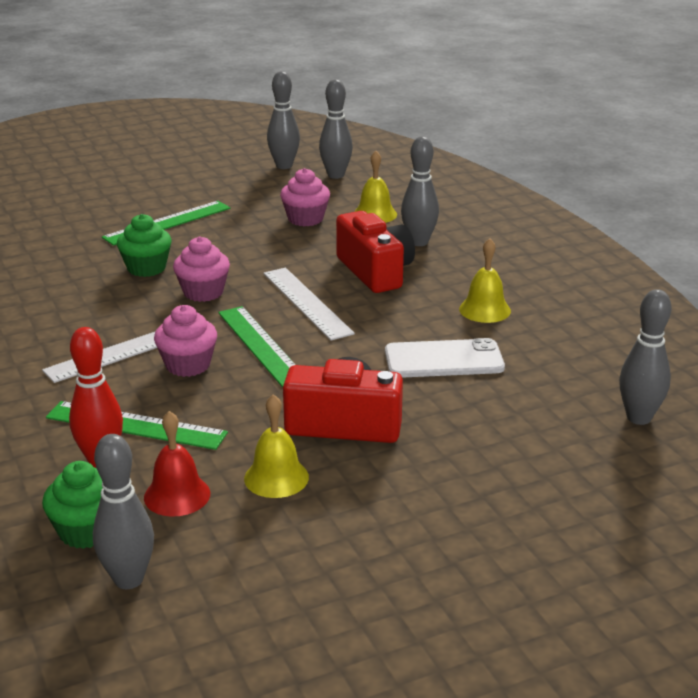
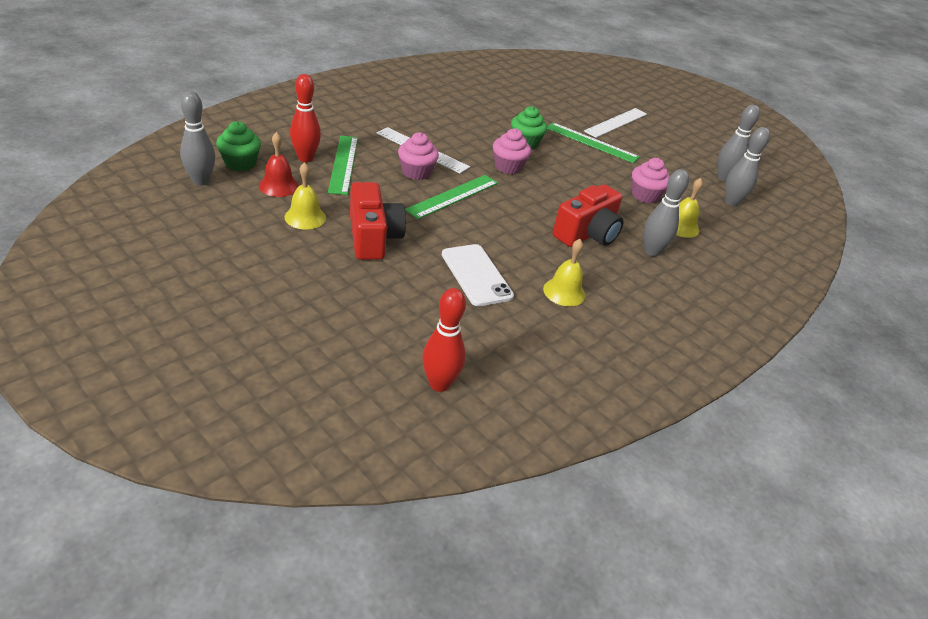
camera: 65 degrees right, 10 degrees up
white ruler [263,268,355,340] -> white ruler moved to [584,108,647,138]
grey bowling pin [619,289,672,425] -> red bowling pin [422,288,466,392]

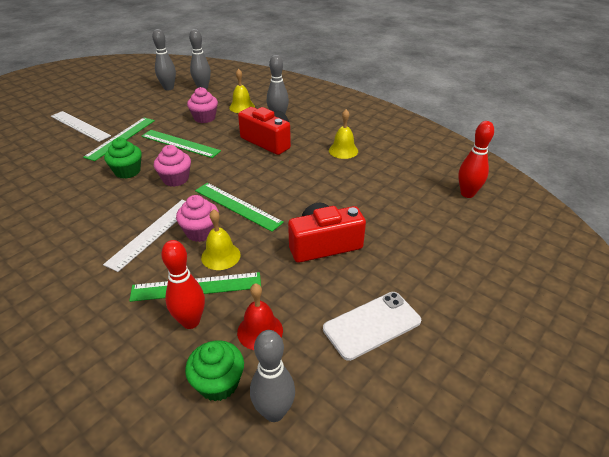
camera: 90 degrees left, 0 degrees up
yellow bell [285,162,326,230] -> yellow bell moved to [201,209,241,270]
white phone [442,244,514,306] -> white phone moved to [323,292,421,361]
none -> green ruler [141,130,221,158]

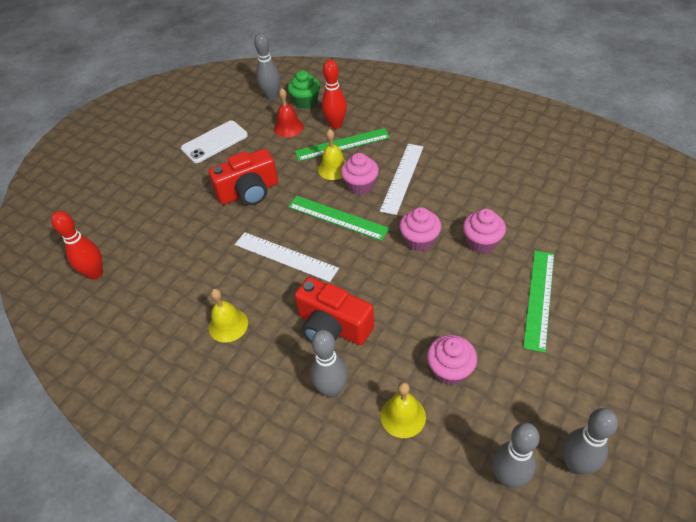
camera: 175 degrees right, 10 degrees up
white ruler [51,111,111,142] -> white ruler moved to [235,232,339,282]
green cupcake [104,138,142,179] -> pink cupcake [463,209,506,253]
green ruler [141,130,221,158] -> none

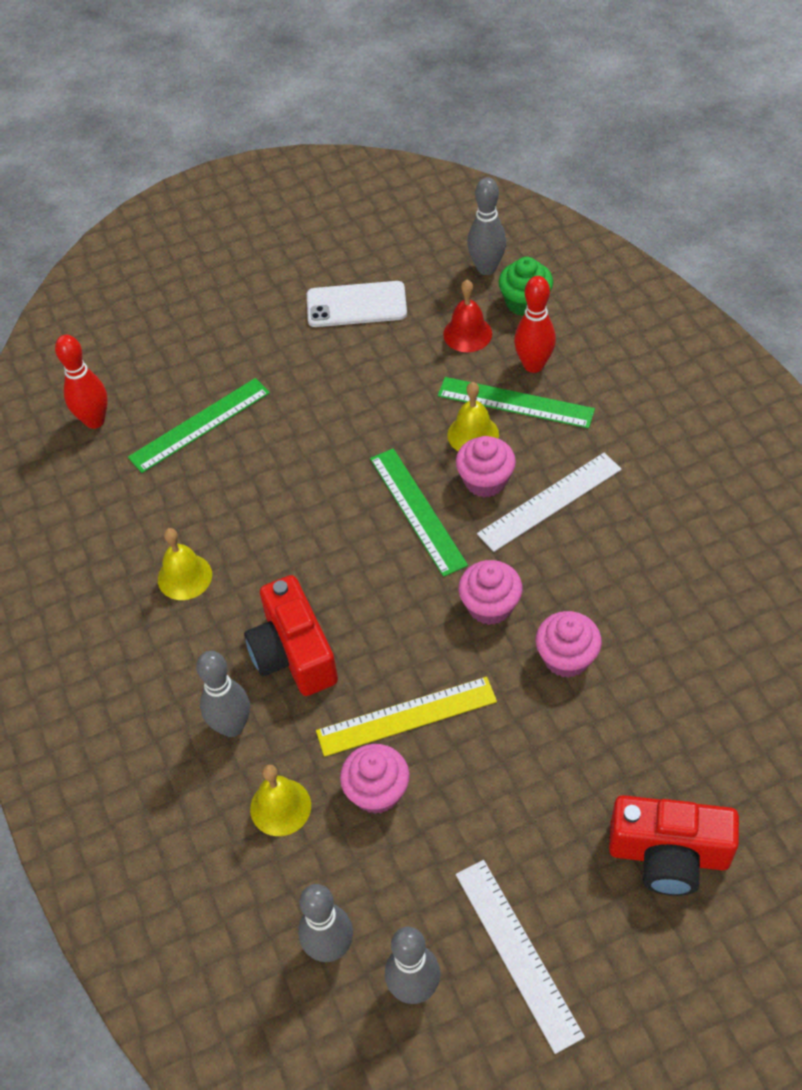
camera: 35 degrees right, 5 degrees up
red camera [208,149,278,205] -> red camera moved to [609,795,739,896]
white ruler [235,232,339,282] -> white ruler moved to [456,860,585,1054]
green ruler [523,251,554,353] -> green ruler moved to [128,378,270,473]
none -> yellow ruler [316,677,497,757]

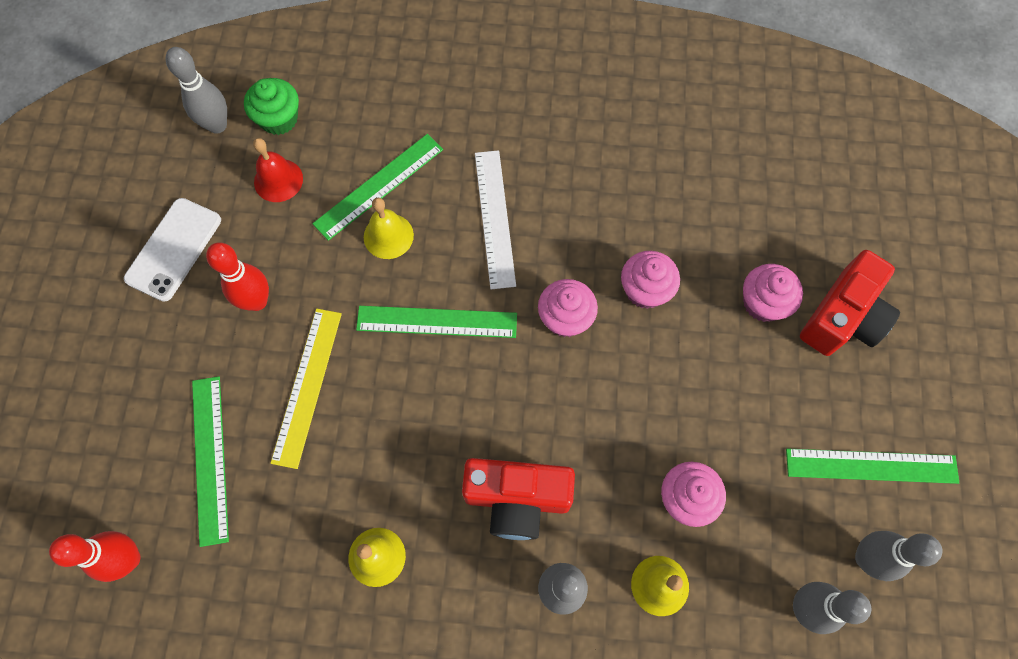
camera: 65 degrees left, 15 degrees up
yellow ruler [316,677,497,757] -> yellow ruler moved to [271,309,342,469]
pink cupcake [456,436,516,498] -> pink cupcake moved to [743,264,803,322]
white ruler [456,860,585,1054] -> green ruler [786,448,959,484]
red bowling pin [514,276,556,373] -> red bowling pin moved to [206,242,269,311]

